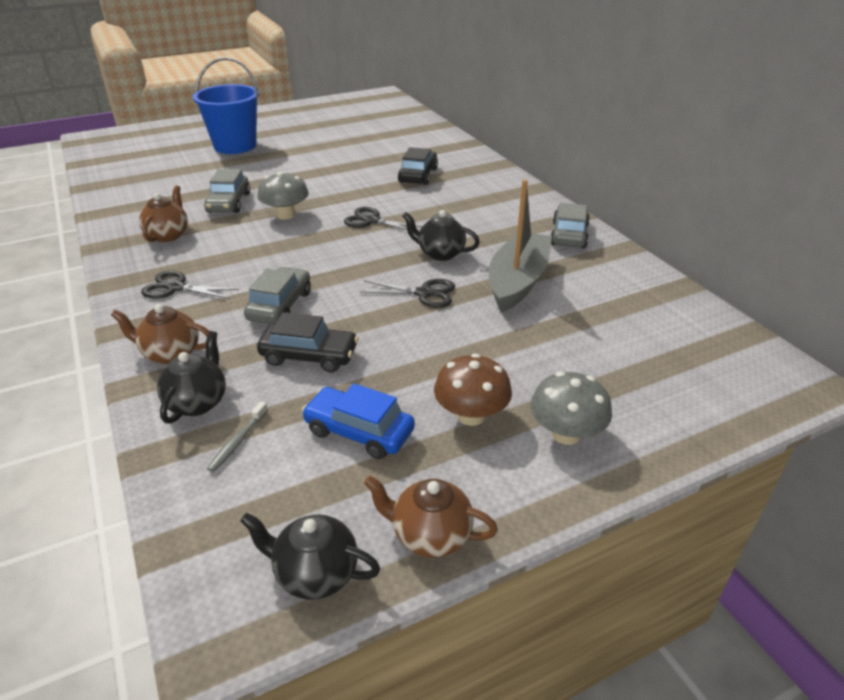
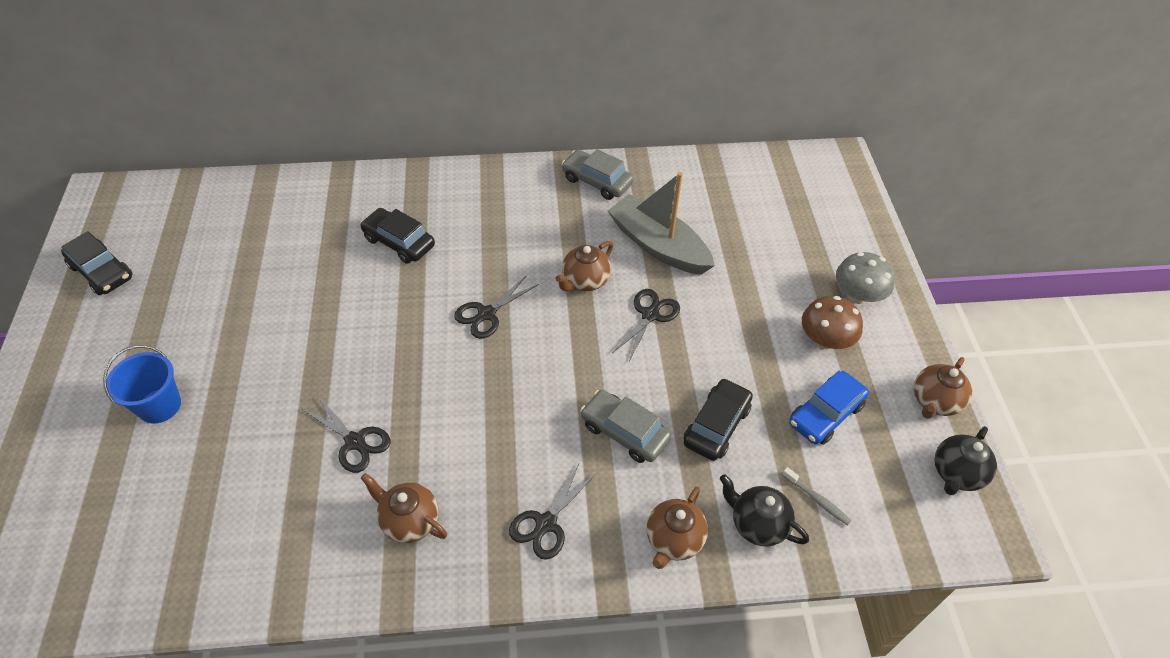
camera: 70 degrees left, 15 degrees up
blue bucket [193,57,259,154] -> blue bucket [103,345,181,424], size x0.63
grey car [204,169,250,213] -> black scissors [302,395,391,473]
grey mushroom [258,172,309,220] -> none
black teapot [403,210,480,261] -> brown teapot [555,241,613,291]
none -> black car [61,231,133,295]

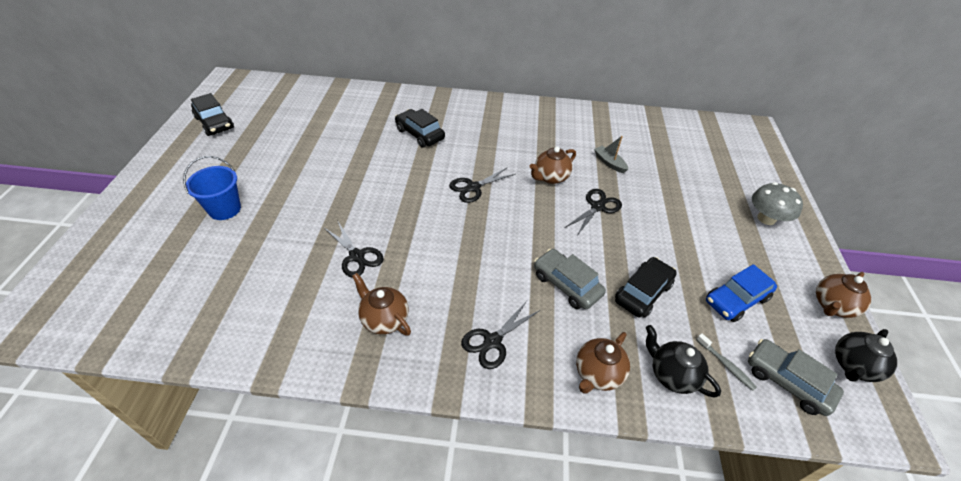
camera: 10 degrees right, 5 degrees down
grey car [561,149,634,200] -> grey car moved to [748,339,844,416]
grey boat [608,172,715,275] -> grey boat [594,136,628,173], size x0.45
brown mushroom [802,296,863,350] -> none

